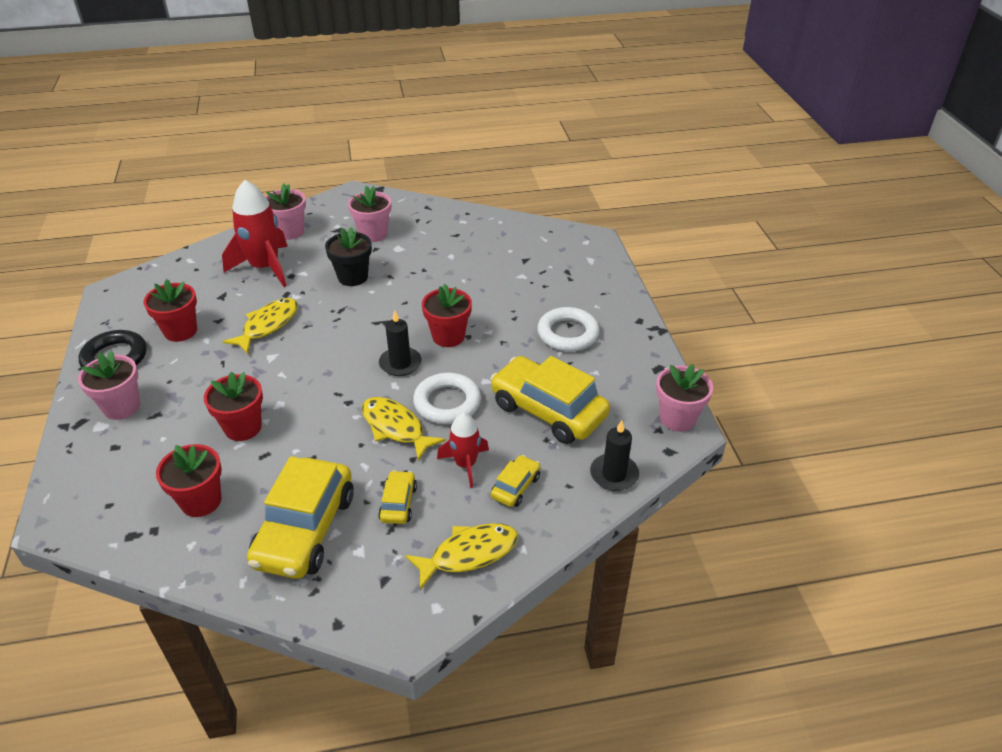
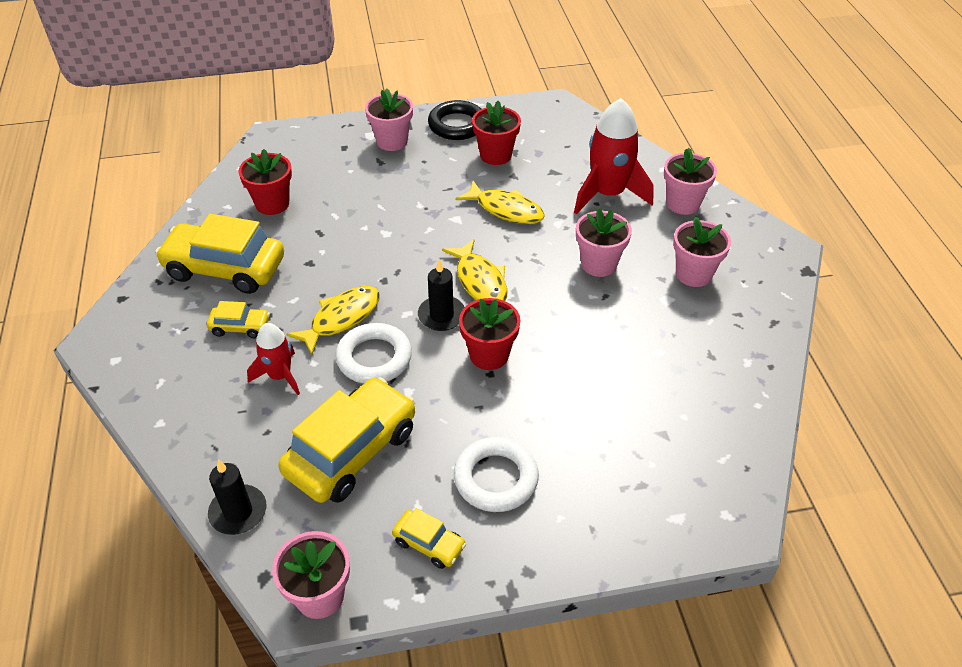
camera: 90 degrees right, 5 degrees up
red flower pot [204,371,263,441] -> none
black flower pot [325,227,372,286] -> pink flower pot [576,208,632,277]
yellow fish [405,523,518,590] -> yellow fish moved to [442,239,508,301]
yellow car [491,455,540,507] -> yellow car moved to [392,508,466,569]

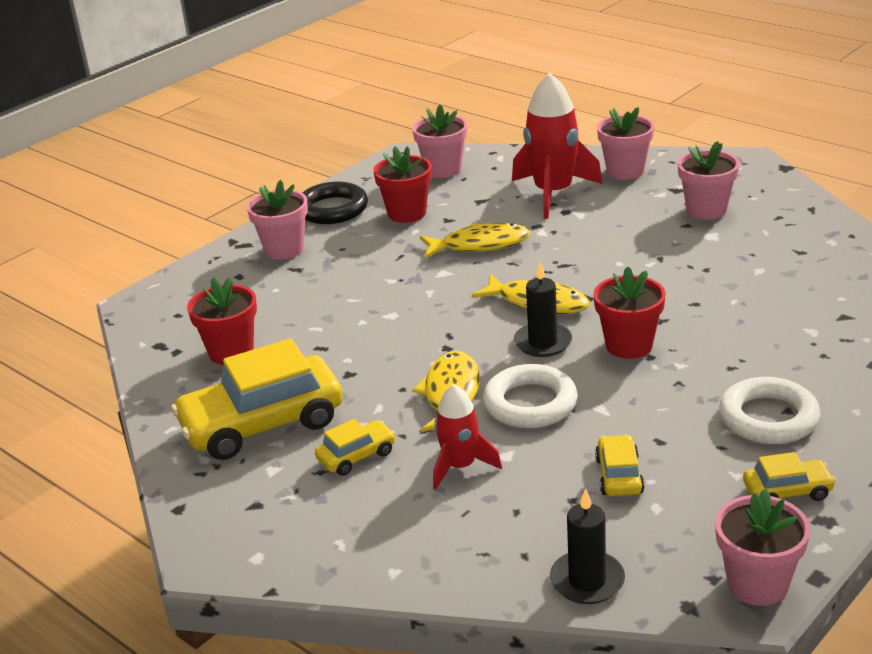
camera: 35 degrees left, 15 degrees down
yellow car [278,377,415,503] -> yellow car [595,435,645,496], size x0.47
pink flower pot [576,208,632,277] -> pink flower pot moved to [412,105,467,178]

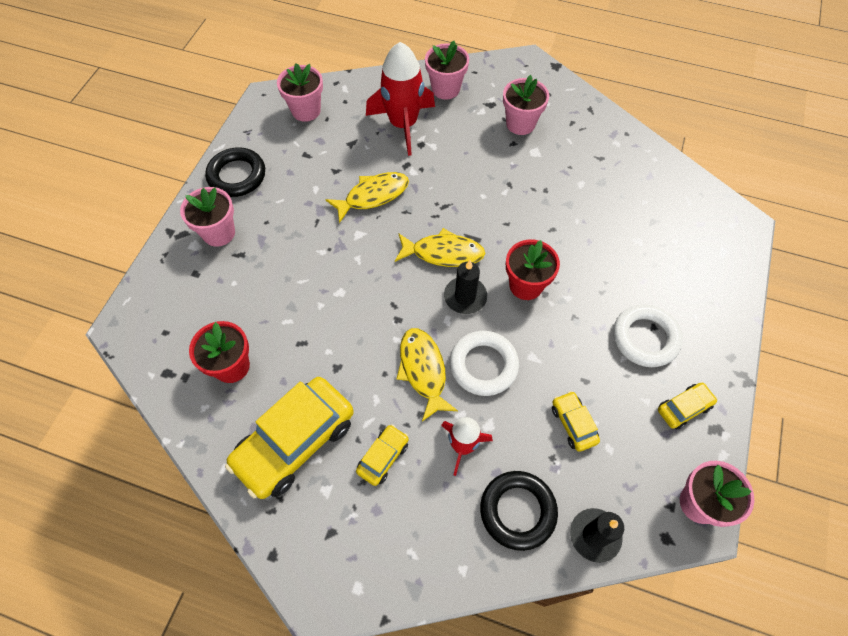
camera: 25 degrees left, 30 degrees up
red flower pot [373,146,432,223] -> none
none -> black ring [480,471,558,551]

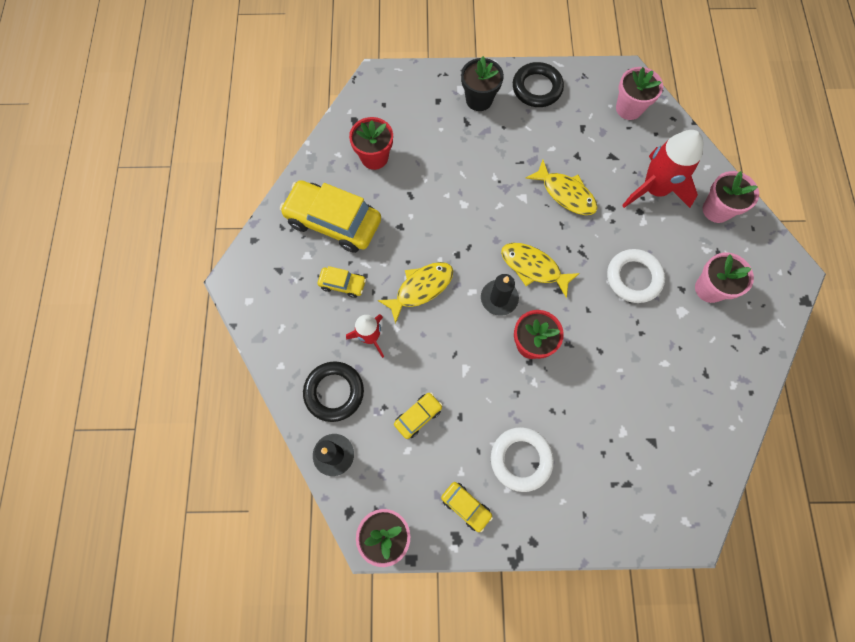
camera: 70 degrees right, 10 degrees up
pink flower pot [180,187,235,247] -> black flower pot [461,56,504,111]
yellow fish [395,228,485,267] -> yellow fish turned 135 degrees clockwise [501,243,580,298]
white ring [450,331,519,396] -> white ring moved to [607,249,665,303]

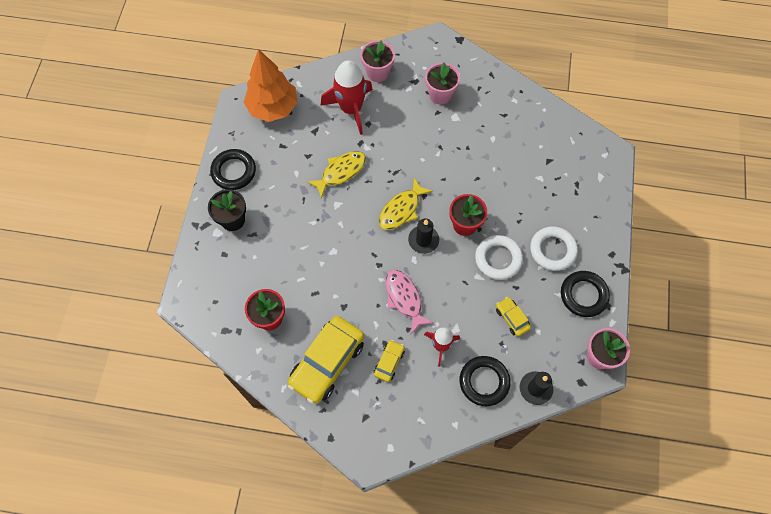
camera: 80 degrees left, 5 degrees down
yellow fish [378,262,453,324] -> pink fish [385,270,433,334]
yellow car [441,482,493,532] -> black ring [561,271,610,317]
white ring [607,249,665,303] -> white ring moved to [475,235,523,280]
pink flower pot [616,67,663,120] -> orange tree [244,49,298,122]

